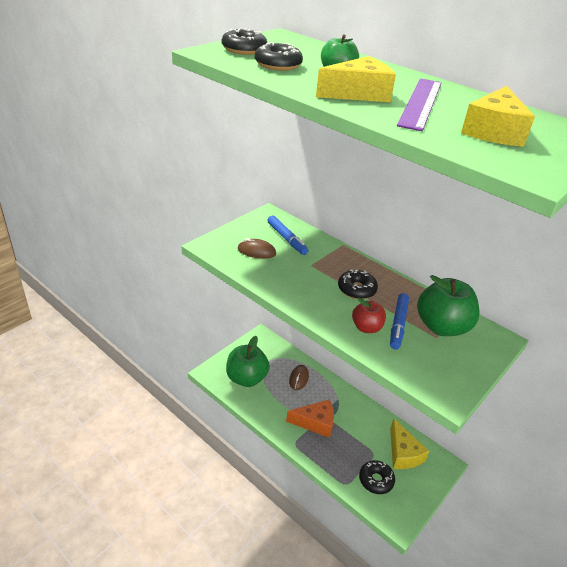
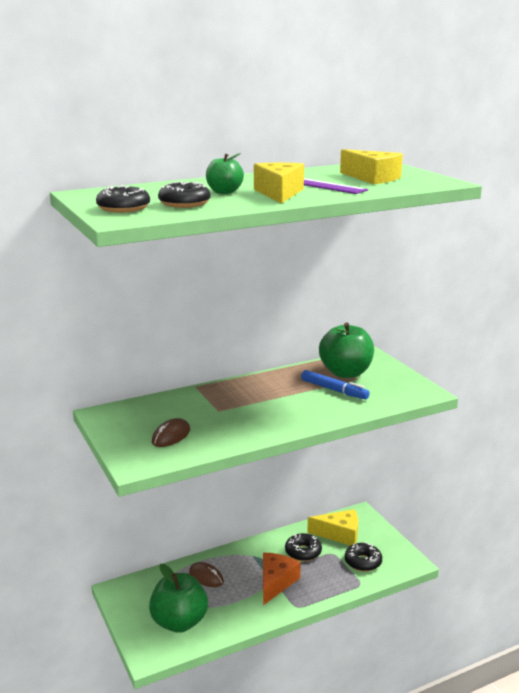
camera: 65 degrees left, 15 degrees down
blue marker [267,215,308,255] -> none
black donut [338,270,378,299] -> black donut moved to [285,533,322,561]
red apple [352,298,386,333] -> none

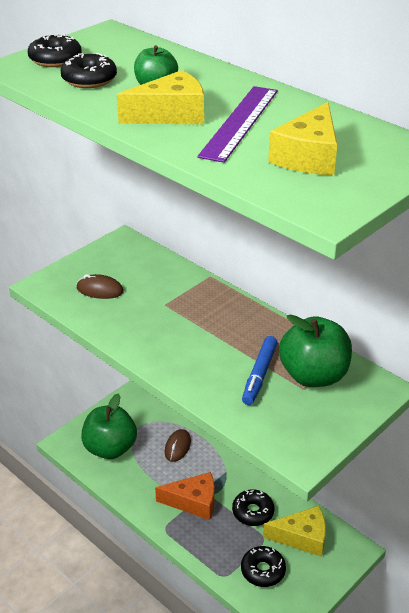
camera: 70 degrees right, 15 degrees up
yellow cheese [307,509,358,546] -> yellow cheese turned 75 degrees counterclockwise [263,506,326,557]

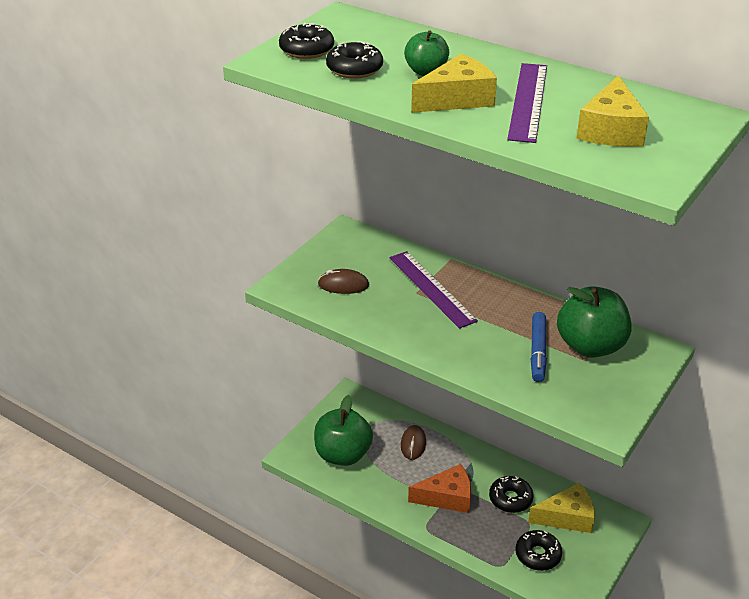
camera: 10 degrees left, 0 degrees up
none -> purple ruler [390,251,478,329]

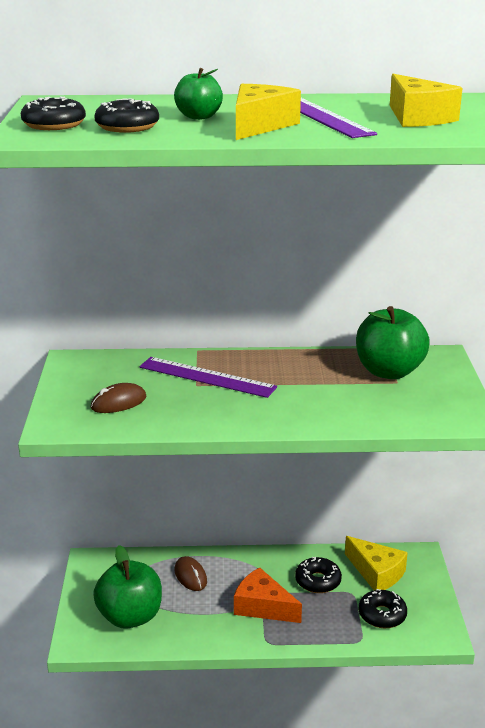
camera: 35 degrees left, 10 degrees down
orange cheese [408,464,471,513] -> orange cheese turned 105 degrees counterclockwise [234,567,302,623]
yellow cheese [528,483,595,533] -> yellow cheese turned 90 degrees clockwise [345,536,408,590]
blue marker [531,312,547,382] -> none

